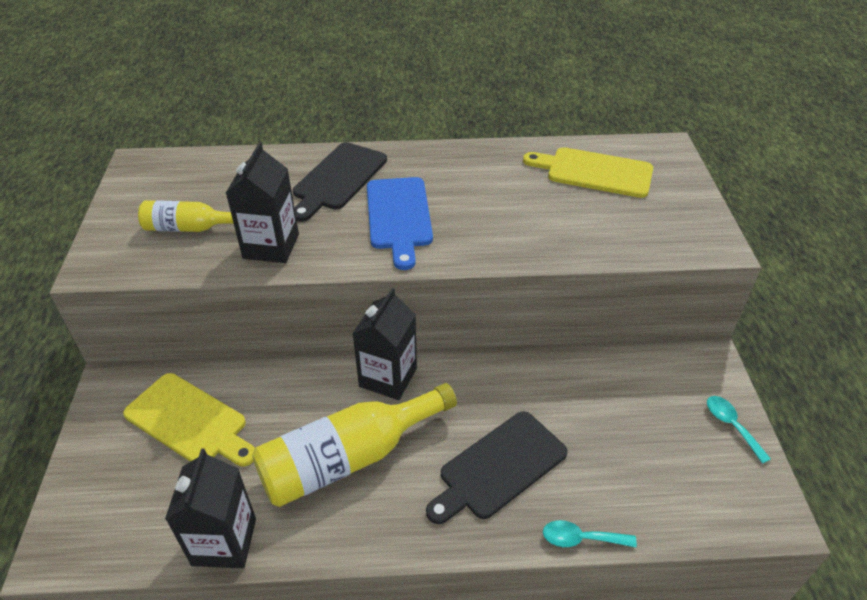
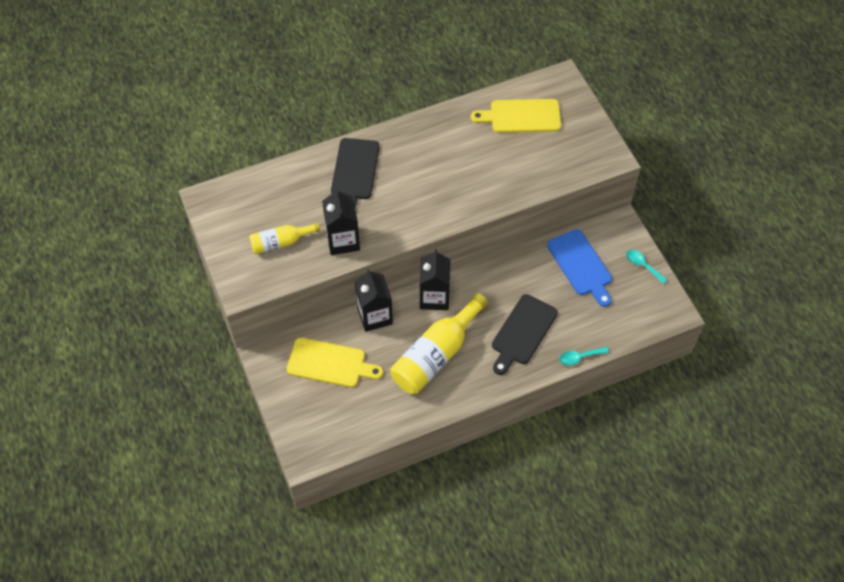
camera: 20 degrees left, 15 degrees up
black carton [165,449,256,568] -> black carton moved to [355,269,393,332]
blue cutting board [367,177,433,270] -> blue cutting board moved to [547,229,612,307]

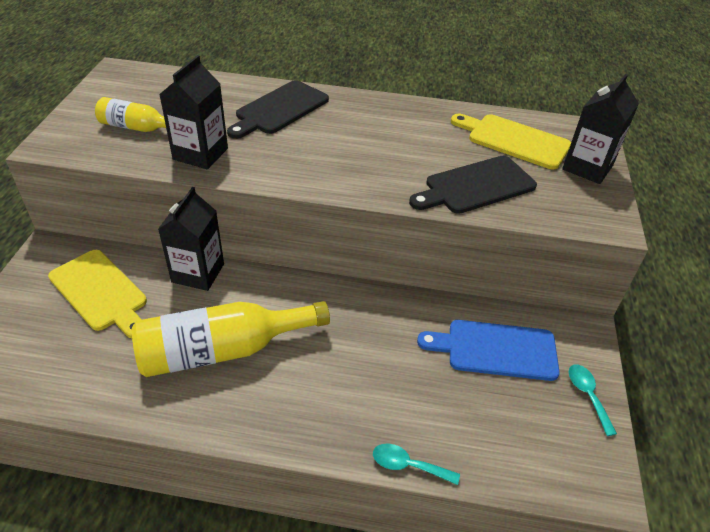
camera: 30 degrees right, 15 degrees down
black carton [420,249,451,310] -> black carton moved to [562,74,639,184]
black cutting board [492,294,558,375] -> black cutting board moved to [409,156,537,214]
blue cutting board [547,229,612,307] -> blue cutting board turned 90 degrees clockwise [417,320,560,381]

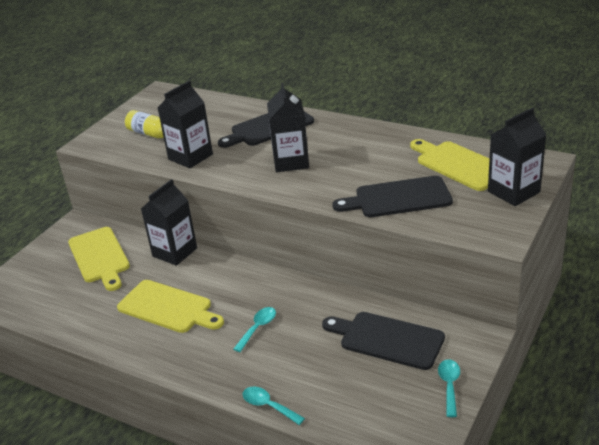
camera: 25 degrees right, 10 degrees down
yellow bottle [132,301,330,377] -> yellow cutting board [117,280,224,333]
blue cutting board [417,320,560,381] -> black cutting board [322,312,445,370]
none -> turquoise spoon [233,307,276,352]
none -> black carton [267,83,309,172]

